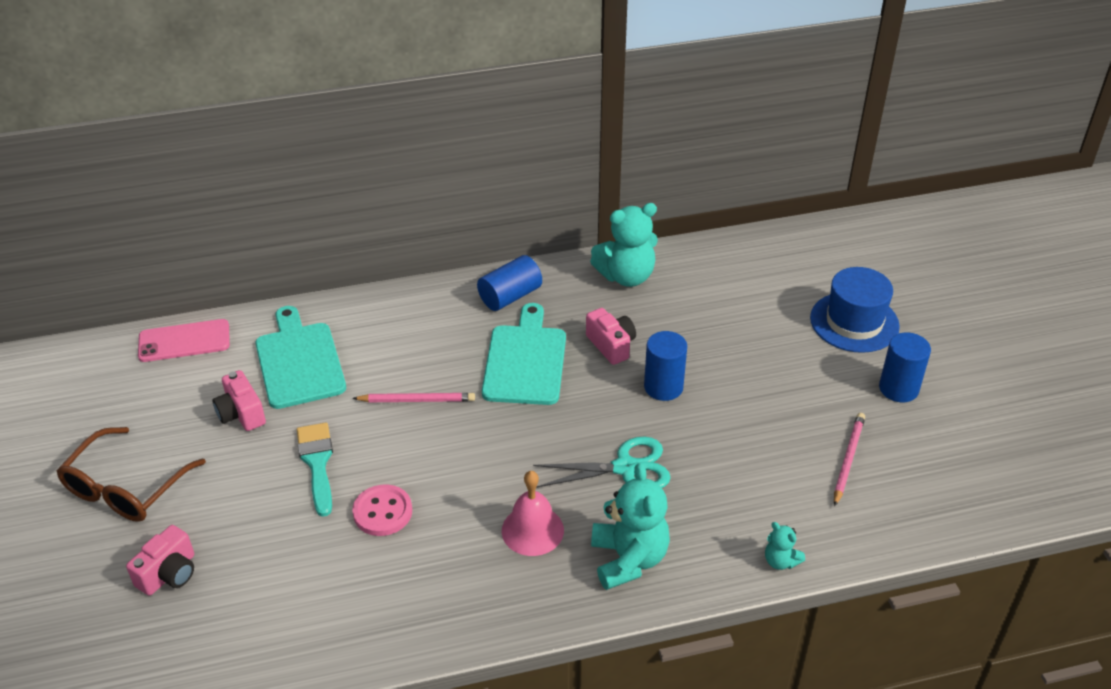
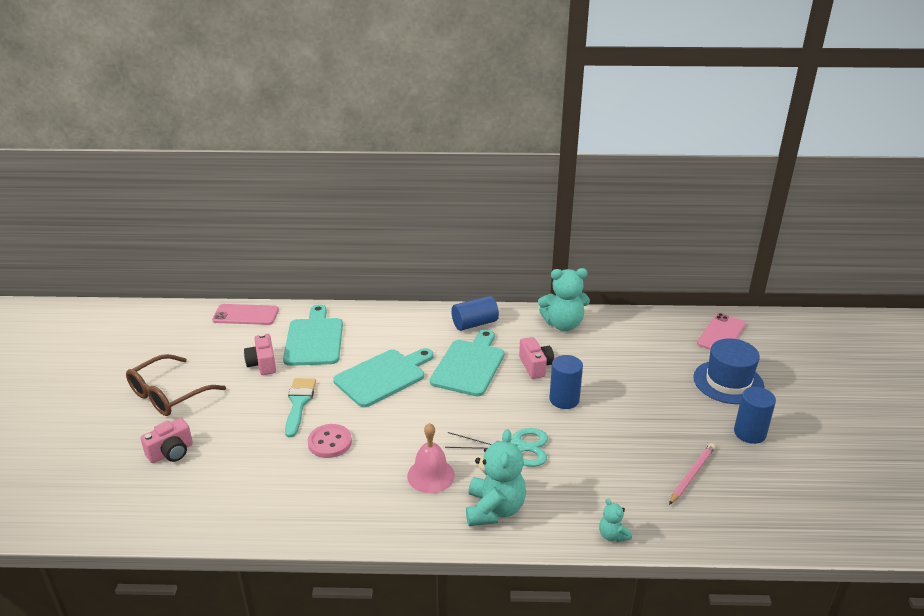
camera: 15 degrees right, 10 degrees down
pink pencil [352,393,475,402] -> turquoise cutting board [333,348,434,407]
none -> pink phone [697,313,746,350]

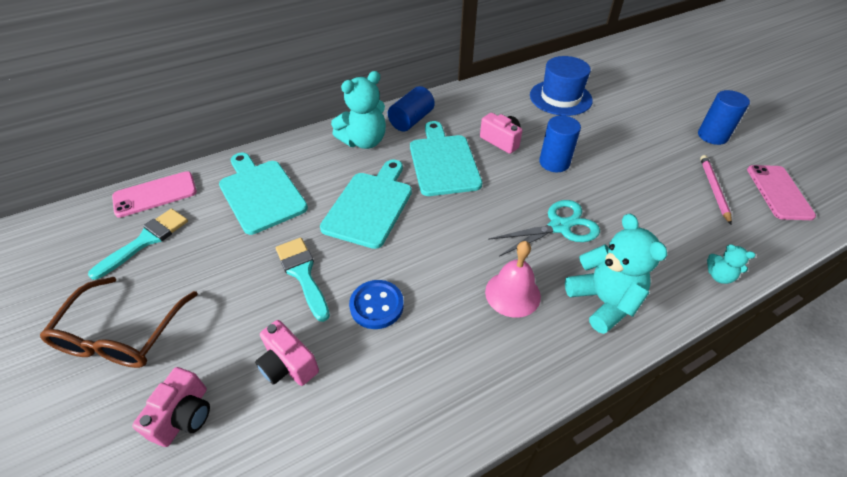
camera: 30 degrees left, 15 degrees up
pink camera [244,333,276,375] -> pink camera moved to [255,320,319,386]
pink button [308,424,352,458] -> blue button [349,280,404,329]
turquoise teddy bear [538,268,590,331] -> turquoise teddy bear moved to [331,71,386,149]
blue hat [693,339,764,404] -> blue hat moved to [530,56,593,116]
pink phone [697,313,746,350] -> pink phone moved to [747,165,816,220]
none -> turquoise brush [88,209,188,280]

